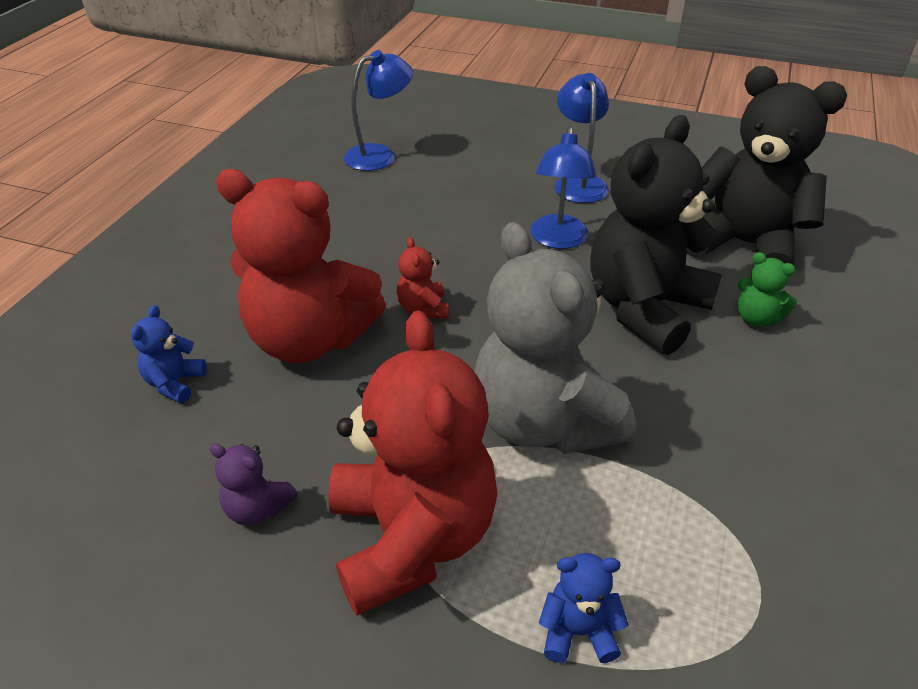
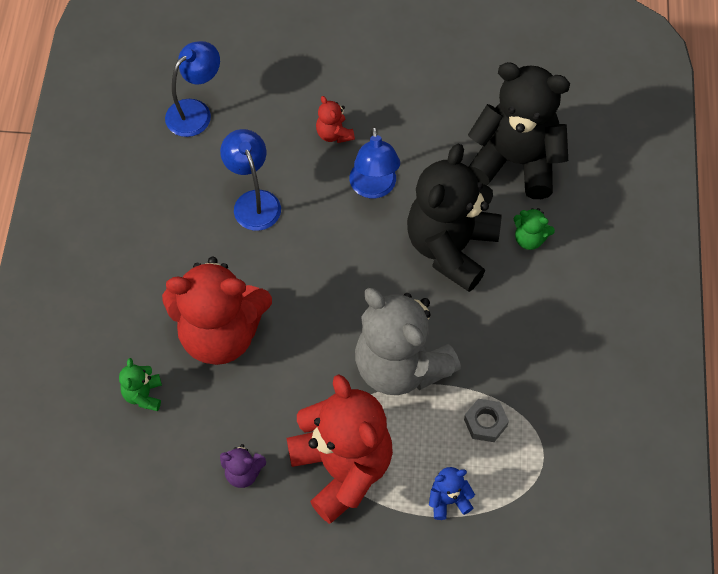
camera: 15 degrees left, 20 degrees up
blue teddy bear [131,305,207,404] -> green teddy bear [119,358,162,411]
red teddy bear [397,237,449,318] -> red teddy bear moved to [316,96,355,143]
blue lamp [555,73,609,203] -> blue lamp moved to [220,129,281,231]
none -> grey nut [464,399,509,442]

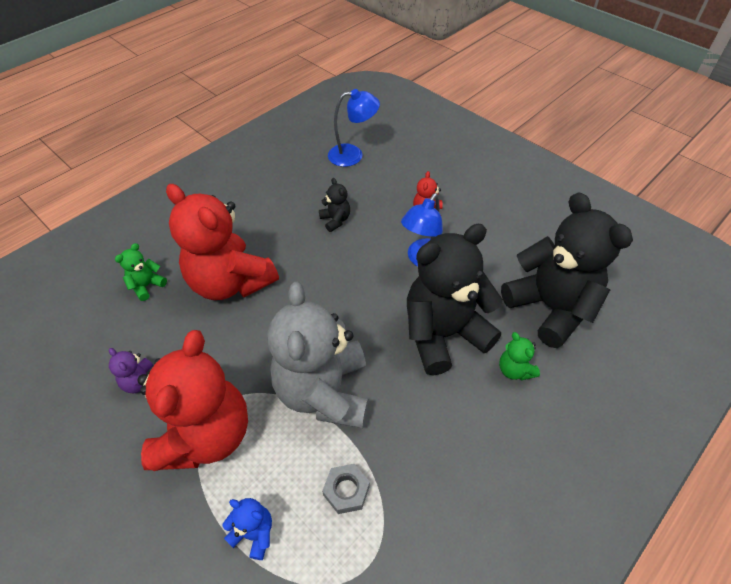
camera: 40 degrees right, 10 degrees down
blue lamp [220,129,281,231] -> black teddy bear [319,178,350,232]

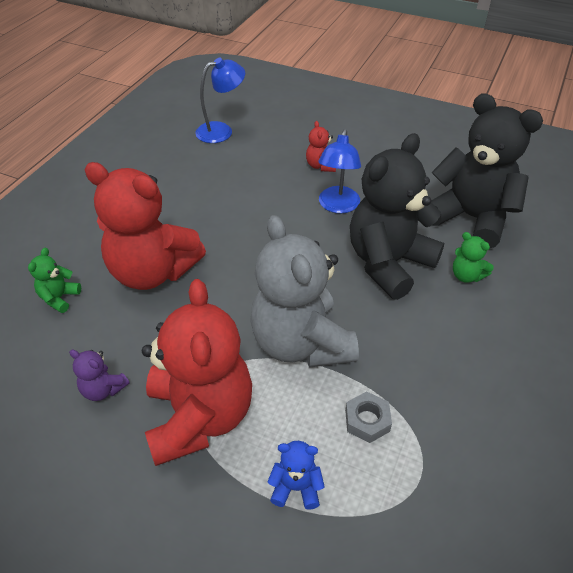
camera: 20 degrees left, 5 degrees down
black teddy bear [319,178,350,232] -> none

